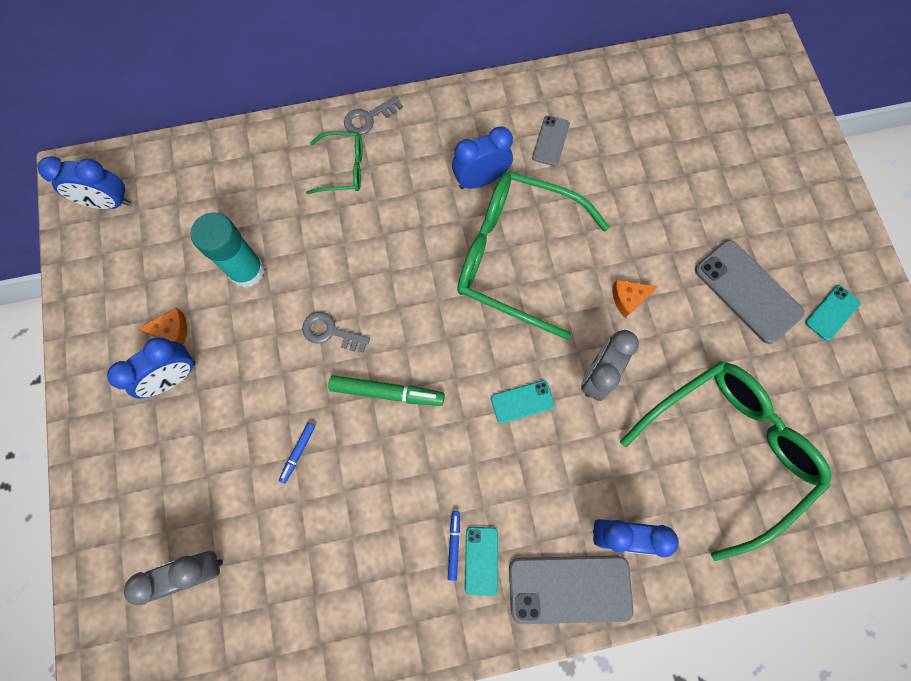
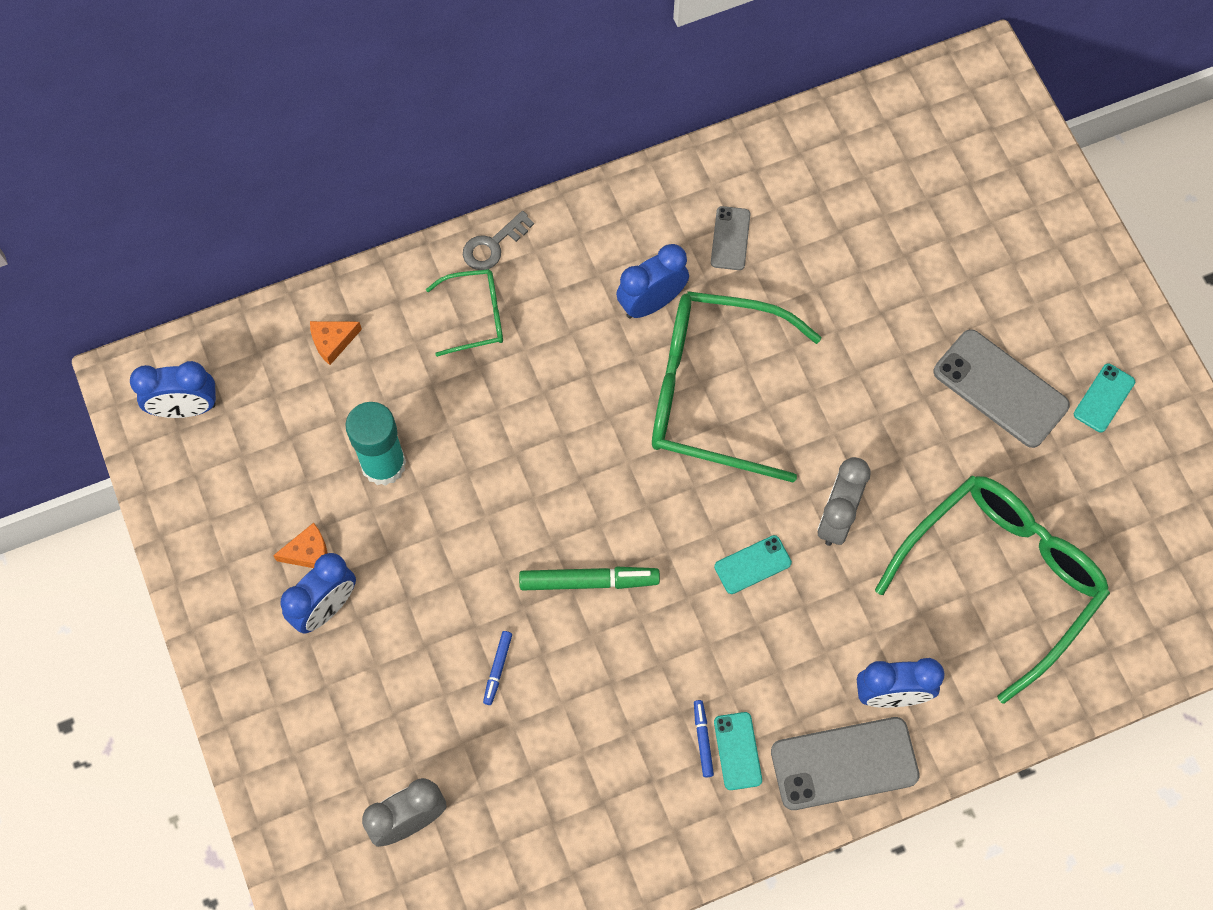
camera: 10 degrees left, 5 degrees down
grey key [302,312,370,353] -> none
orange cheese [612,280,657,318] -> orange cheese moved to [310,321,362,365]

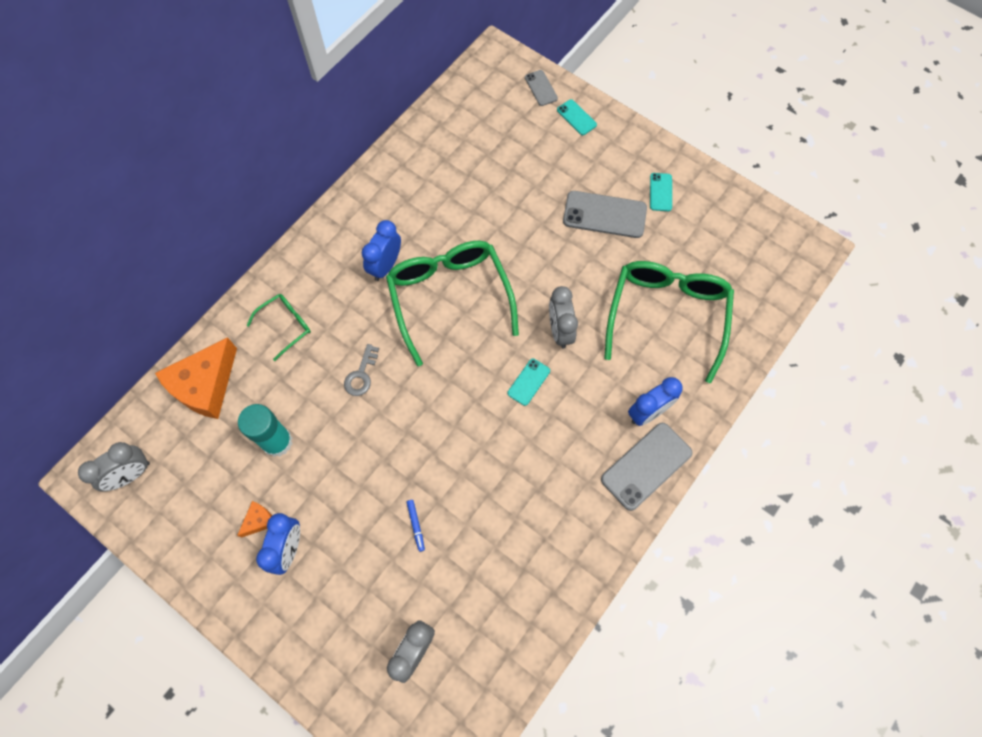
camera: 30 degrees left, 0 degrees up
blue clock [130,361,216,418] -> grey clock [78,442,150,492]
orange cheese [310,321,362,365] -> orange cheese [155,337,237,419], size x2.26
grey key [463,211,534,270] -> grey key moved to [344,344,379,396]
green marker [519,567,660,590] -> none
green glasses [652,291,822,483] -> green glasses turned 90 degrees clockwise [386,241,519,366]
blue marker [694,700,714,777] -> none
grey phone [711,206,751,270] -> grey phone moved to [525,70,558,106]
turquoise phone [714,712,762,790] -> turquoise phone moved to [557,99,597,135]

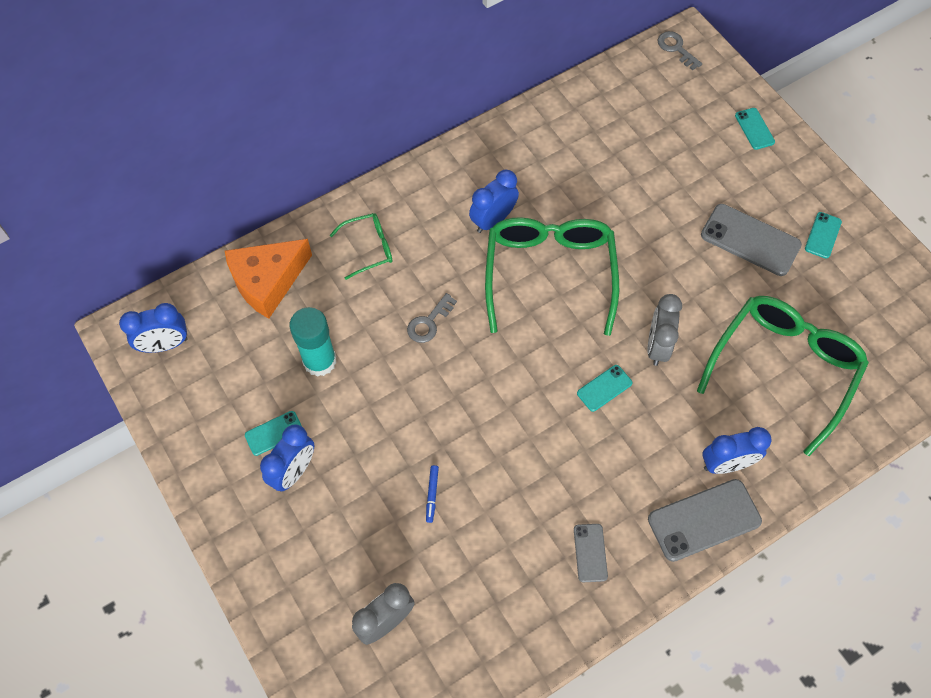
camera: 20 degrees right, 5 degrees down
grey clock [78,442,150,492] -> blue clock [119,303,187,353]
orange cheese [237,501,272,538] -> turquoise phone [245,411,302,456]
grey phone [525,70,558,106] -> grey phone moved to [574,524,608,582]
none -> grey key [658,31,702,70]

